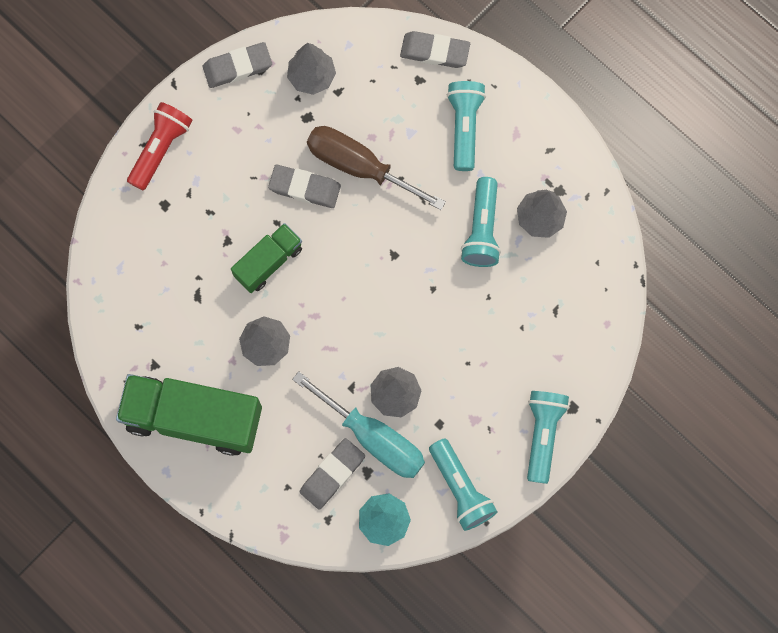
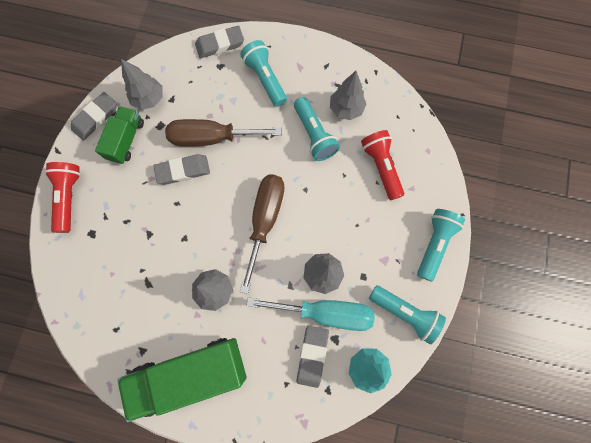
camera: 30 degrees left, 0 degrees up
green truck [231,223,302,293] -> green truck moved to [95,106,144,164]
turquoise flashlight [527,391,569,484] -> turquoise flashlight turned 45 degrees clockwise [417,209,465,282]
none -> brown screwdriver [240,174,284,294]
none -> red flashlight [361,130,404,200]

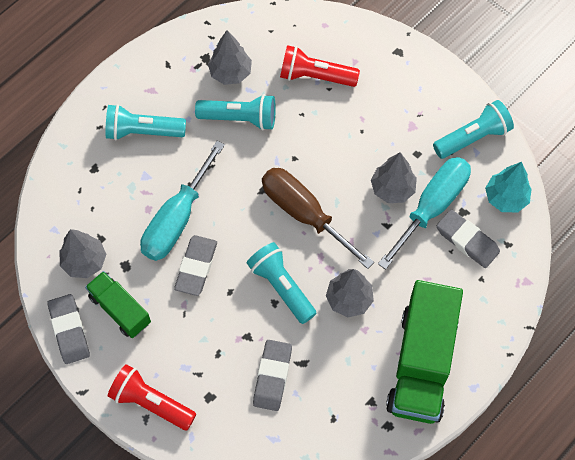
camera: 60 degrees left, 10 degrees down
brown screwdriver [165,119,282,147] -> turquoise screwdriver [140,141,225,261]
grey eraser [195,26,244,58] -> grey eraser moved to [253,340,292,411]
turquoise flashlight [417,209,465,282] -> turquoise flashlight moved to [247,242,317,324]

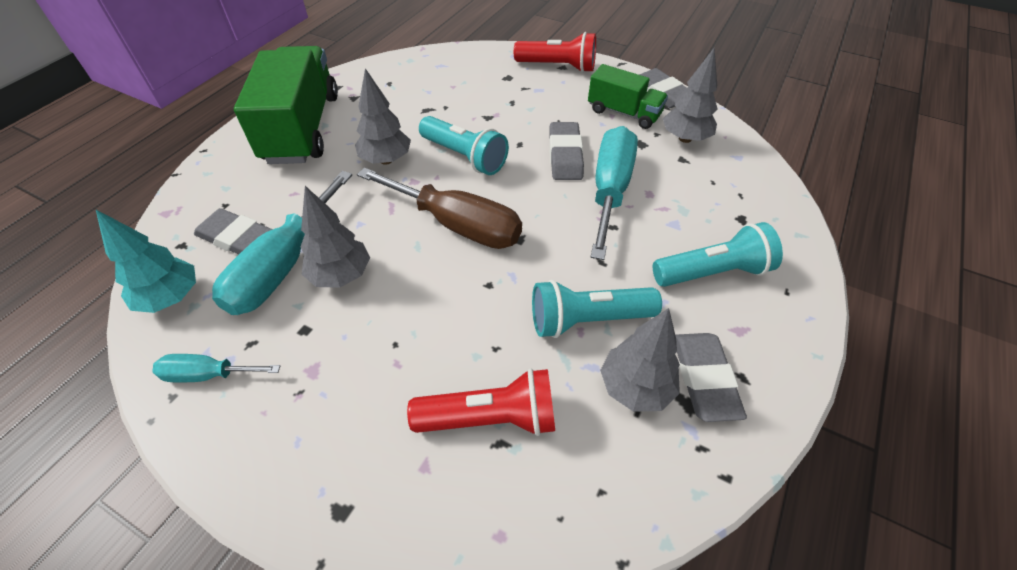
camera: 165 degrees right, 15 degrees down
grey eraser [253,340,292,411] -> grey eraser moved to [675,333,747,422]
turquoise flashlight [433,100,514,159] -> turquoise screwdriver [153,354,280,382]

